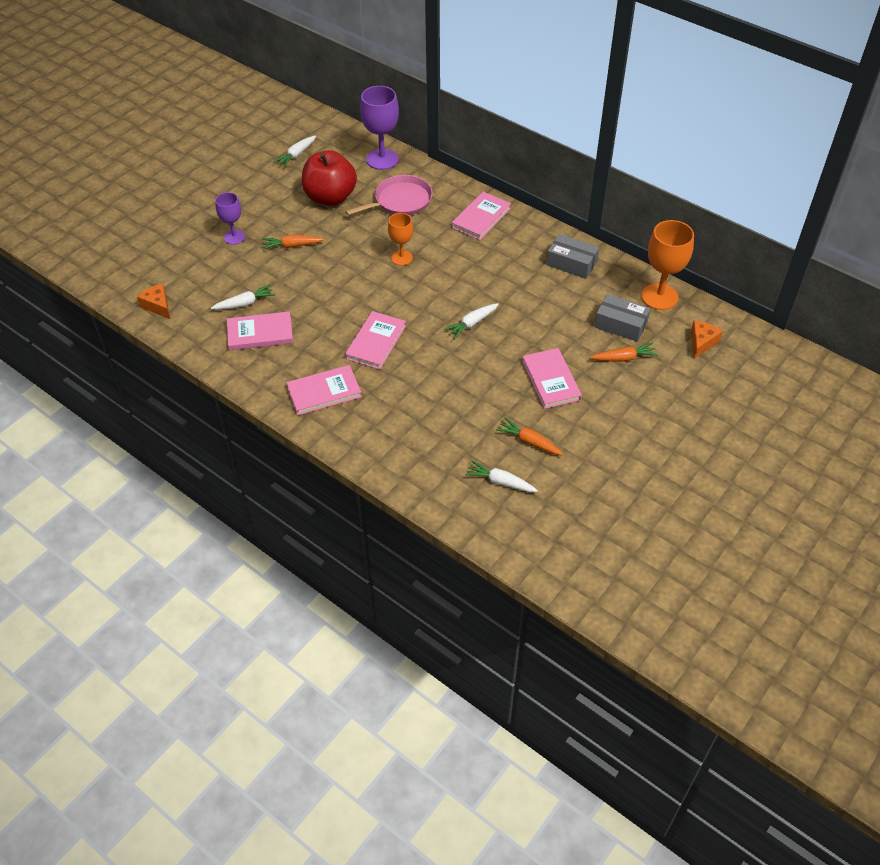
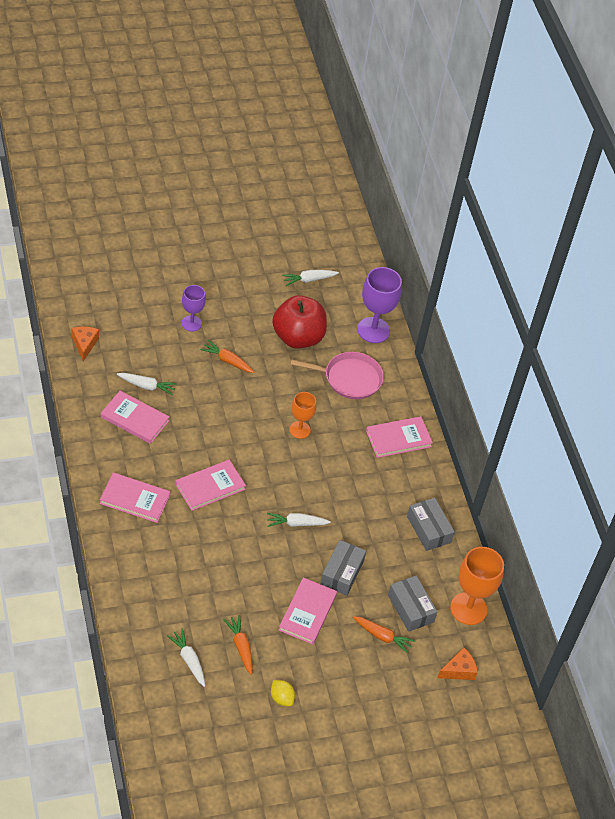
camera: 30 degrees right, 0 degrees up
none -> yellow lemon [271,680,295,706]
none -> grey box [320,540,366,596]

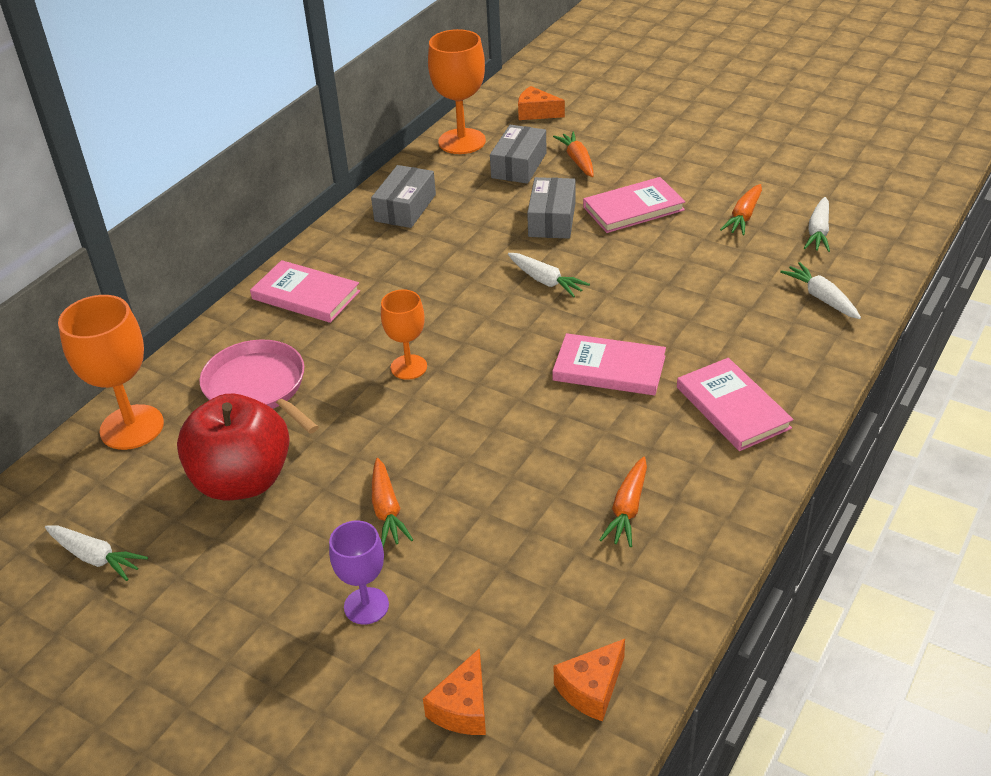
camera: 125 degrees left, 10 degrees down
pink book [101,391,169,444] -> orange carrot [600,457,647,547]
white carrot [117,373,177,396] -> white carrot moved to [780,262,861,319]
yellow lemon [271,680,295,706] -> none
grey box [320,540,366,596] -> grey box turned 60 degrees counterclockwise [527,177,576,239]
purple goblet [357,267,402,343] -> orange goblet [58,295,164,450]
none -> orange cheese [423,648,486,735]

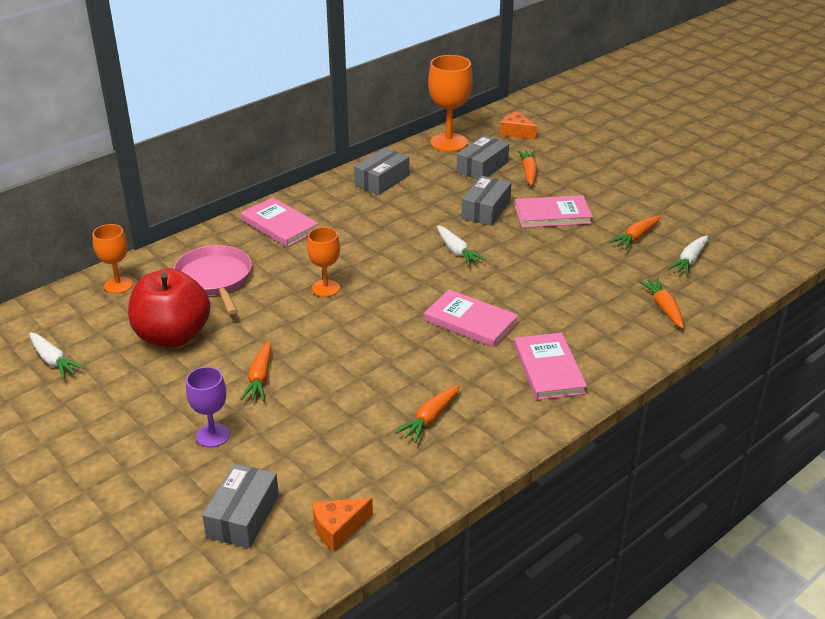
camera: 15 degrees right, 5 degrees down
orange goblet [58,295,164,450] -> orange goblet [92,224,133,294], size x0.61
orange cheese [423,648,486,735] -> grey box [202,464,279,548]
white carrot [780,262,861,319] -> orange carrot [639,278,684,329]

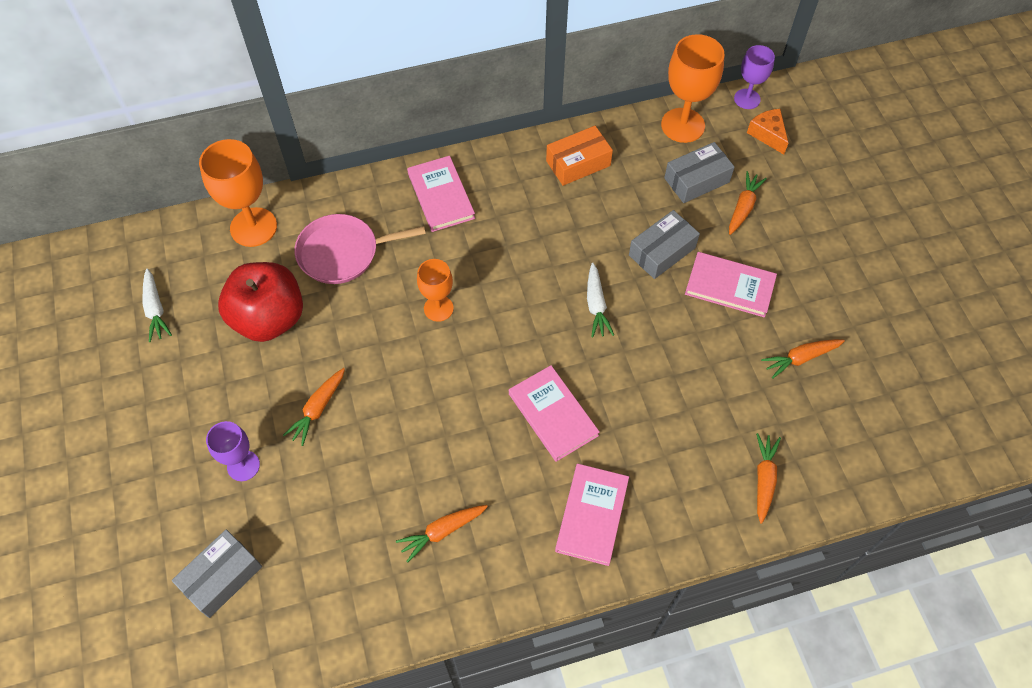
camera: 25 degrees right, 25 degrees up
orange goblet [92,224,133,294] -> orange goblet [199,139,277,247], size x1.64
pink pan [173,245,252,314] -> pink pan turned 105 degrees counterclockwise [294,214,426,284]
orange cheese [312,498,373,551] -> none
grey box [354,148,409,195] -> orange box [546,126,613,186]
white carrot [668,235,708,276] -> none
none -> purple goblet [734,45,775,109]

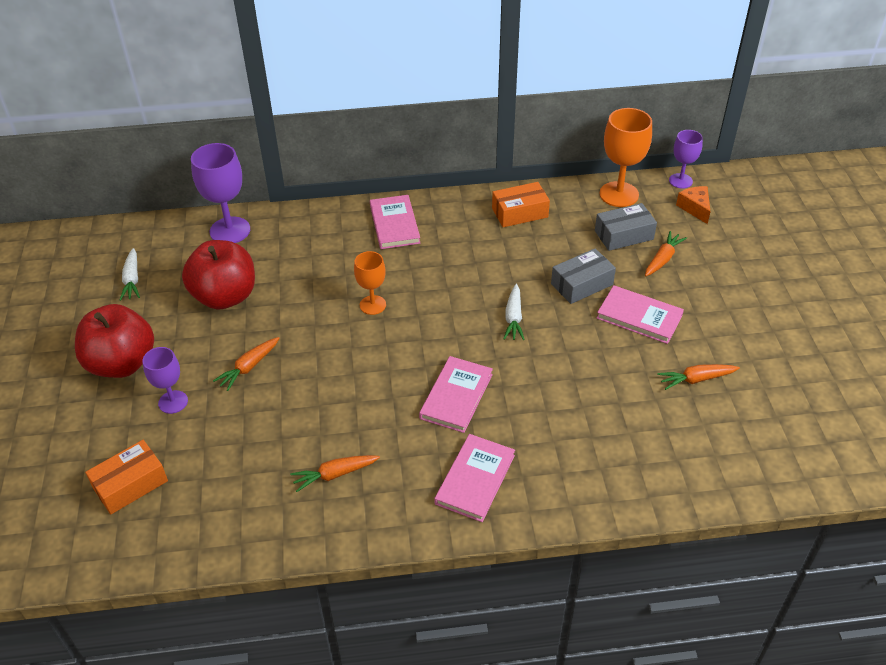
camera: 10 degrees right, 15 degrees down
grey box [172,529,262,618] -> orange box [85,440,168,514]
orange goblet [199,139,277,247] -> purple goblet [191,143,250,243]
pink pan [294,214,426,284] -> none
pink book [509,365,600,462] -> pink book turned 45 degrees clockwise [419,356,493,433]
orange carrot [756,433,781,524] -> none
none -> red apple [75,304,154,378]

